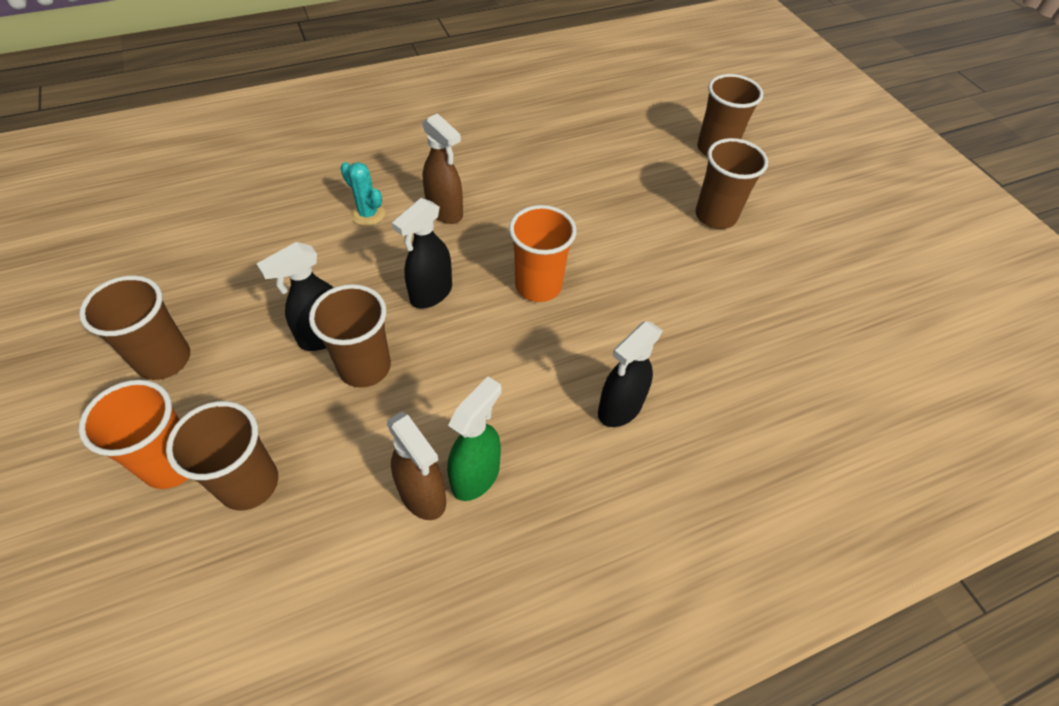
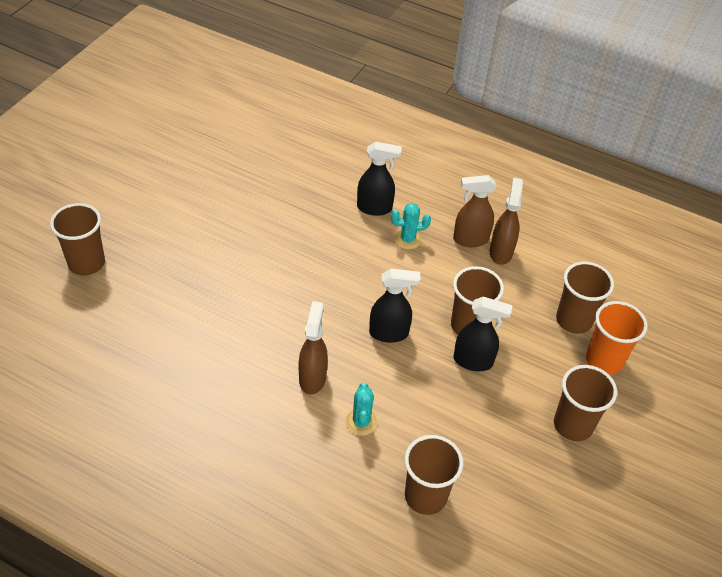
camera: 130 degrees left, 5 degrees down
green spray bottle [447,377,501,501] -> brown spray bottle [453,175,496,247]
orange cup [509,205,576,302] -> none
brown cup [695,138,768,229] -> brown cup moved to [405,435,463,515]
none -> turquoise cactus [391,203,431,250]

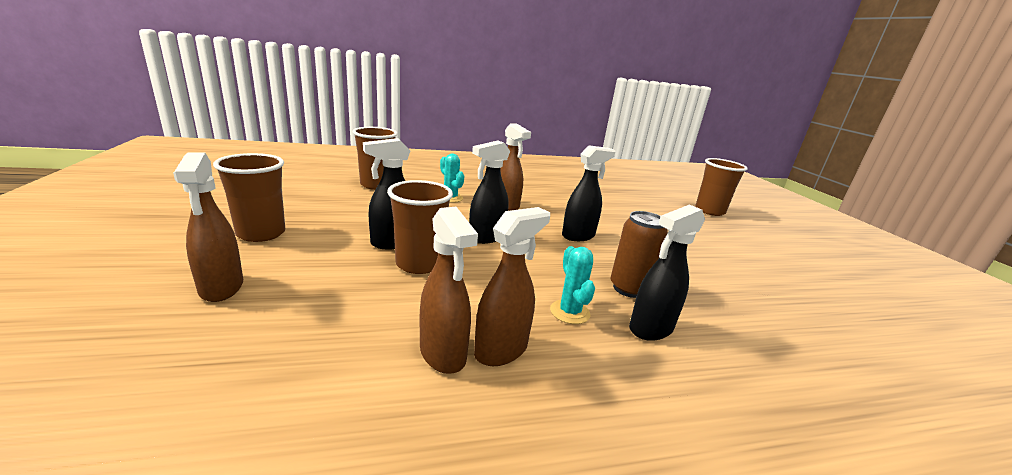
camera: 140 degrees right, 25 degrees down
turquoise cactus [391,203,431,250] -> turquoise cactus turned 60 degrees counterclockwise [550,246,595,324]
brown cup [556,262,614,334] -> none
orange cup [586,301,648,375] -> brown spray bottle [173,152,243,302]
none -> black spray bottle [562,145,616,241]
none -> brown can [611,211,668,298]

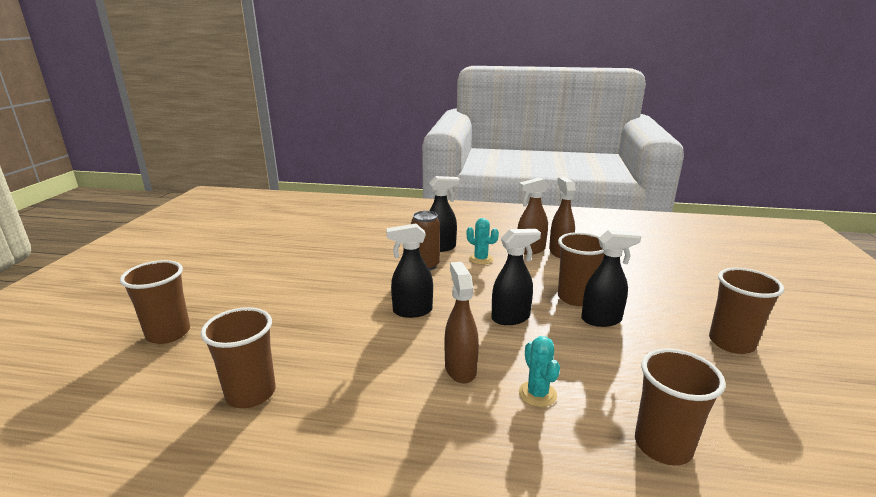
camera: 155 degrees left, 0 degrees up
brown spray bottle [173,152,243,302] -> none
turquoise cactus [550,246,595,324] -> turquoise cactus turned 60 degrees counterclockwise [467,218,499,265]
none -> brown cup [201,307,276,408]

